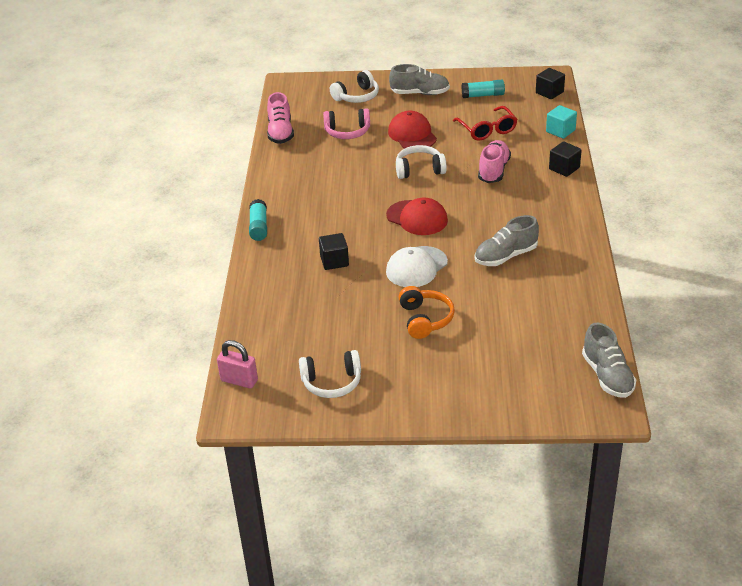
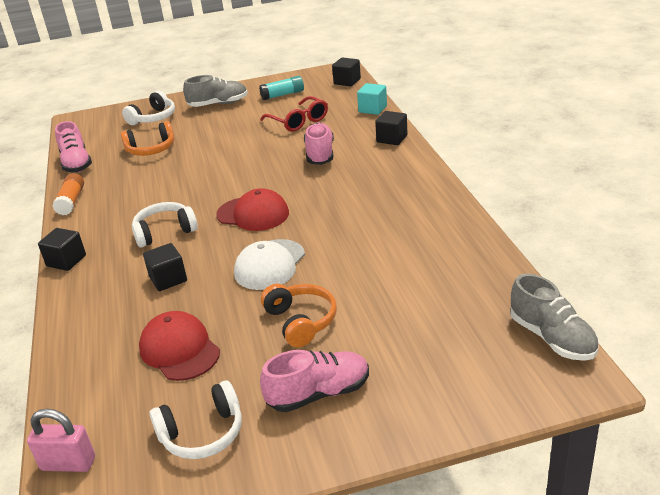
camera: 15 degrees left, 5 degrees down
turquoise glue stick [249,199,267,241] -> black cube [38,228,86,271]
pink headphones [323,108,370,139] -> orange headphones [120,121,175,156]
red cap [388,111,437,149] -> red cap moved to [139,311,220,381]
white headphones [396,145,447,179] -> white headphones moved to [132,202,198,247]
grey shoe [475,215,539,266] -> none
none -> orange glue stick [53,173,84,215]
none -> pink shoe [260,350,369,412]

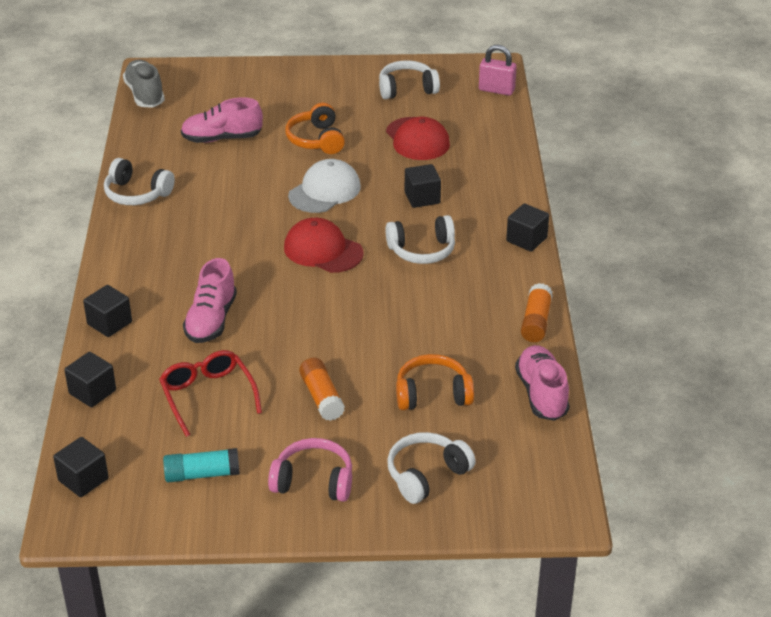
camera: 170 degrees left, 5 degrees up
grey shoe [183,75,248,107] -> pink headphones [268,438,352,502]
pink shoe [260,350,369,412] -> pink shoe moved to [181,97,263,143]
turquoise cube [357,83,387,115] -> black cube [64,352,116,407]
none -> white headphones [104,158,175,205]
none -> orange glue stick [299,358,345,421]

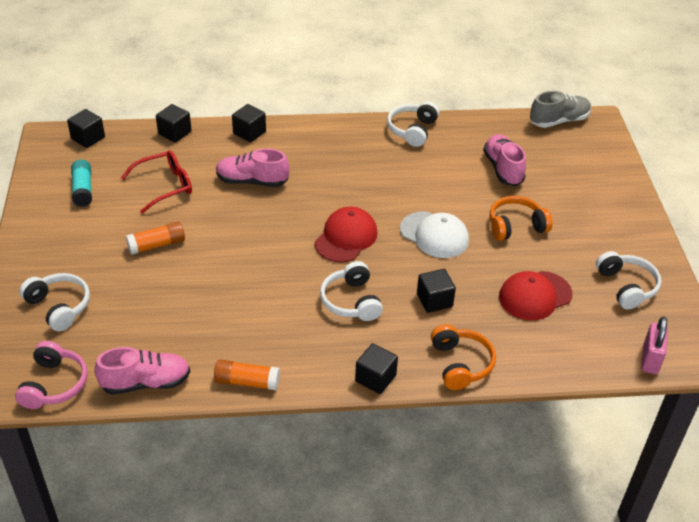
camera: 85 degrees right, 5 degrees up
pink headphones [268,438,352,502] -> pink headphones moved to [15,341,88,409]
orange headphones [396,354,474,410] -> orange headphones moved to [431,324,496,390]

